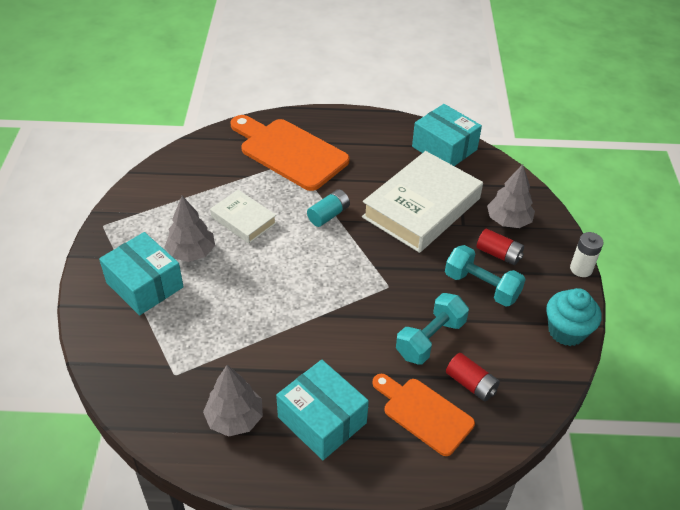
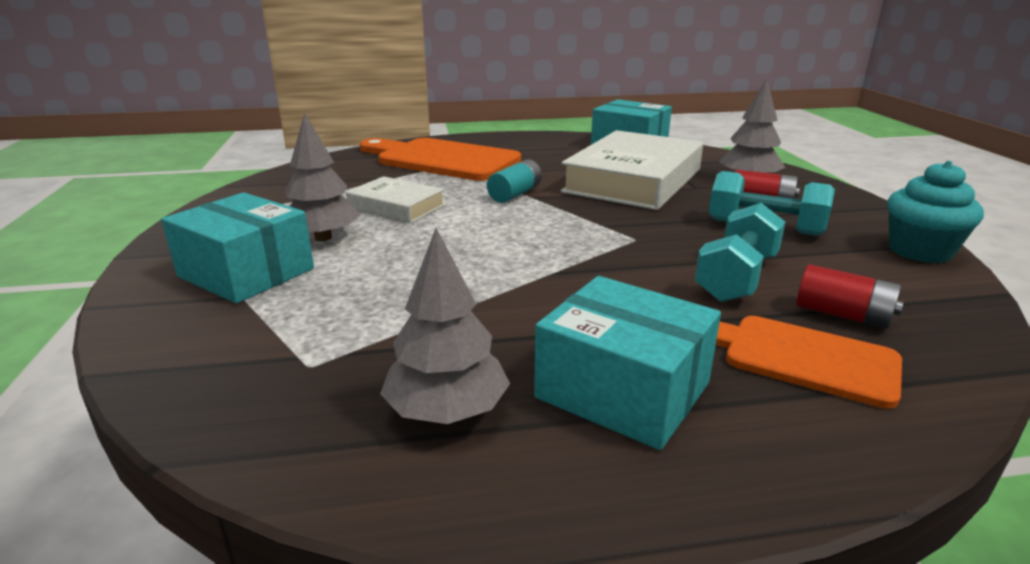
camera: 10 degrees left, 20 degrees down
white battery [570,232,603,277] -> none

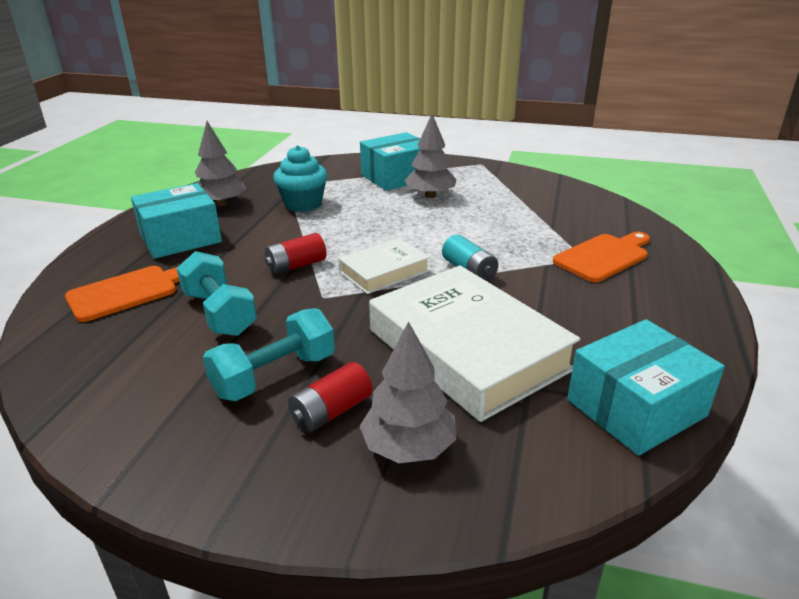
camera: 115 degrees right, 5 degrees up
white book [346,176,445,223] -> white book moved to [338,238,430,294]
orange cutting board [360,138,521,181] -> orange cutting board [553,232,650,282], size x0.62
red battery [796,264,904,329] -> red battery moved to [265,233,327,275]
turquoise cupcake [887,161,984,263] -> turquoise cupcake moved to [273,145,328,212]

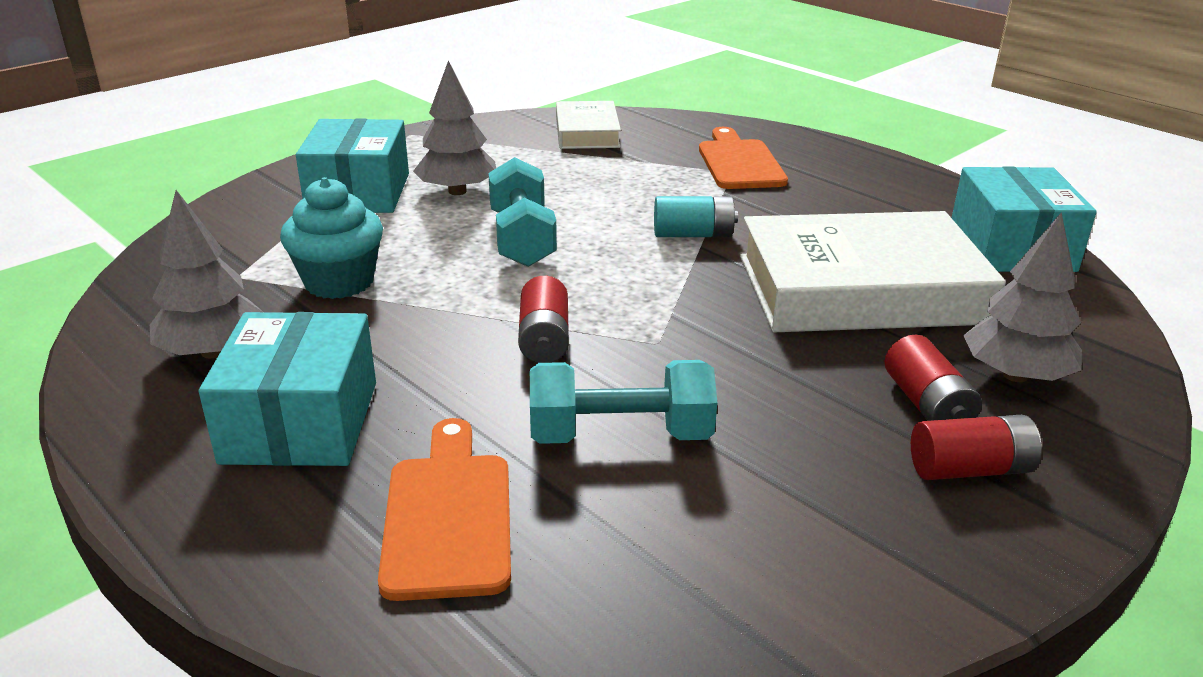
camera: 60 degrees left, 0 degrees up
turquoise dumbbell [203,308,335,401] -> turquoise dumbbell moved to [488,157,557,267]
white book [338,238,430,294] -> white book moved to [556,101,621,149]
none -> red battery [911,415,1042,480]

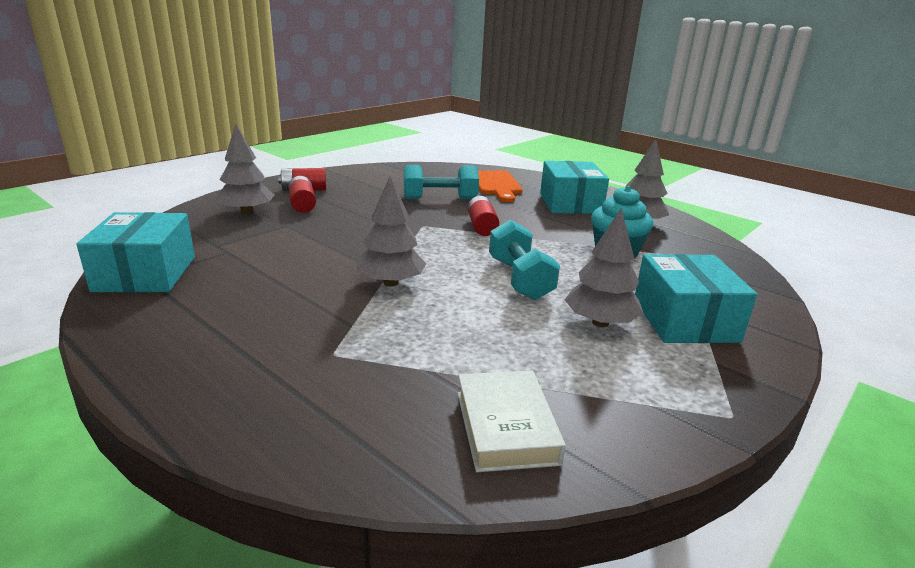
camera: 175 degrees right, 5 degrees down
turquoise battery [654,196,738,237] -> grey tree [357,176,426,287]
orange cutting board [699,127,788,189] -> none
white book [740,211,1006,332] -> none

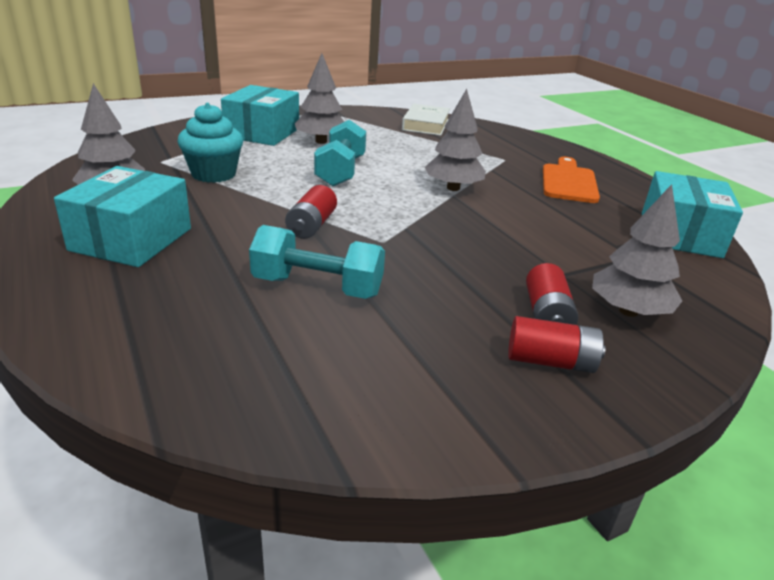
camera: 160 degrees left, 5 degrees up
orange cutting board [478,171,523,202] -> orange cutting board moved to [543,157,600,203]

